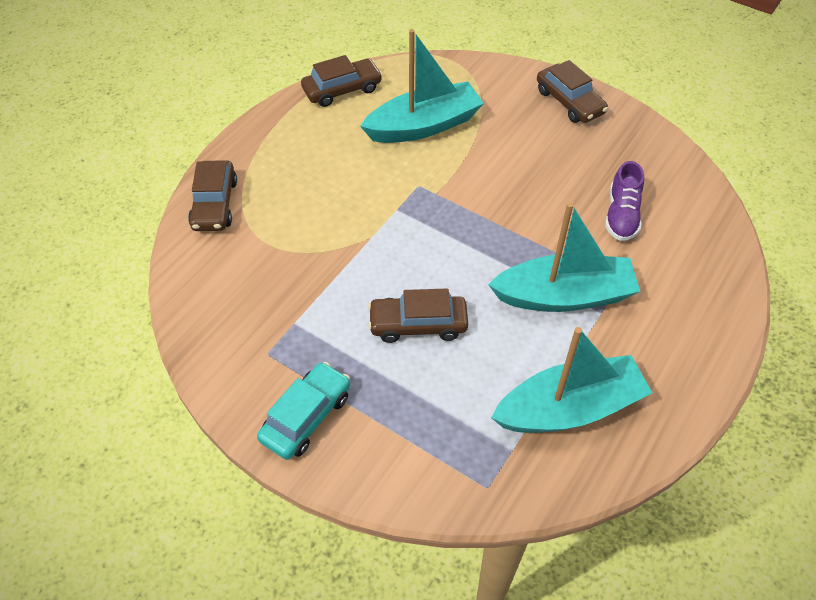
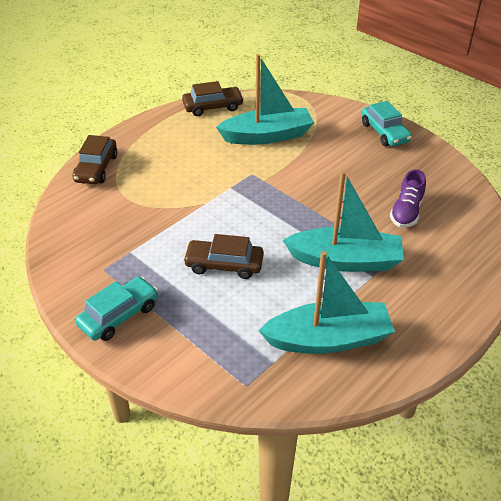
camera: 10 degrees right, 10 degrees down
brown car [537,60,608,123] -> turquoise car [361,101,412,146]

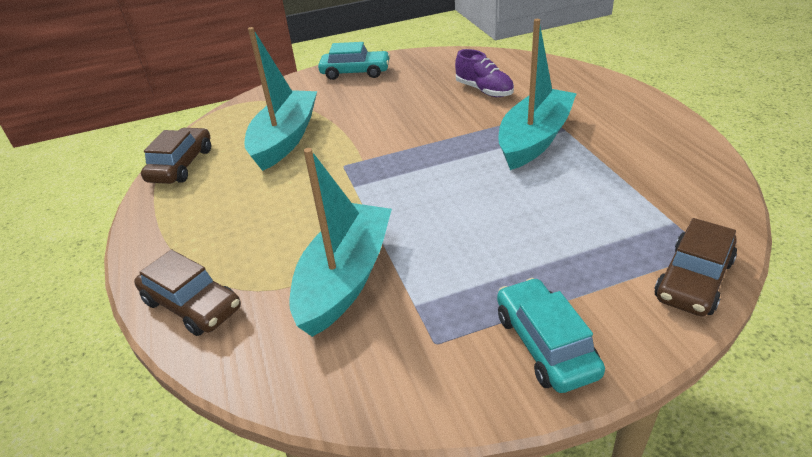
camera: 60 degrees left, 5 degrees down
brown car [183,234,264,279] -> brown car moved to [654,218,737,316]
turquoise boat [258,251,395,354] -> turquoise boat moved to [289,148,392,337]

